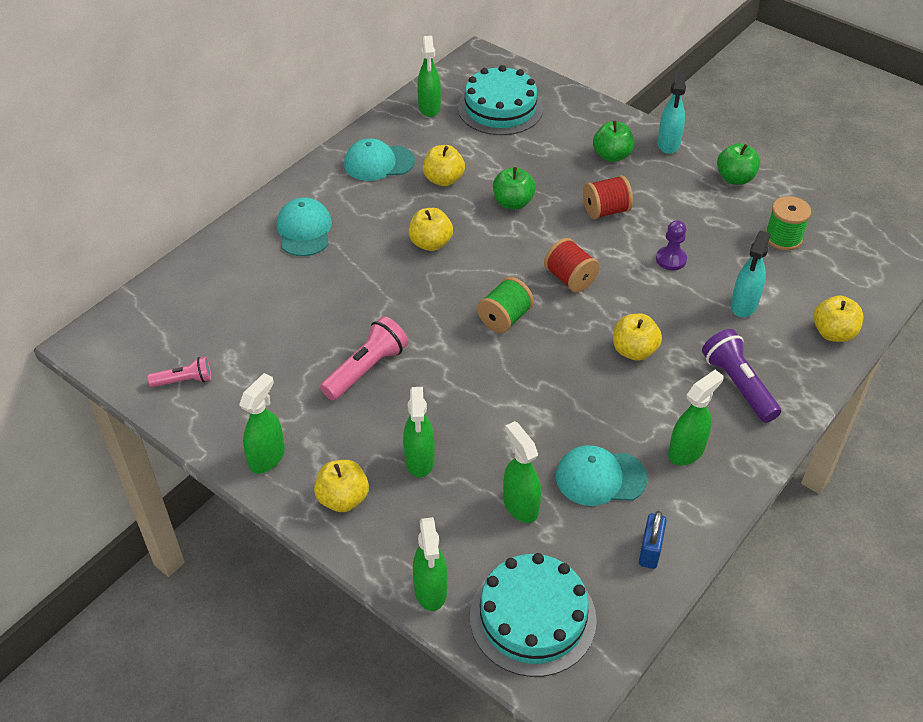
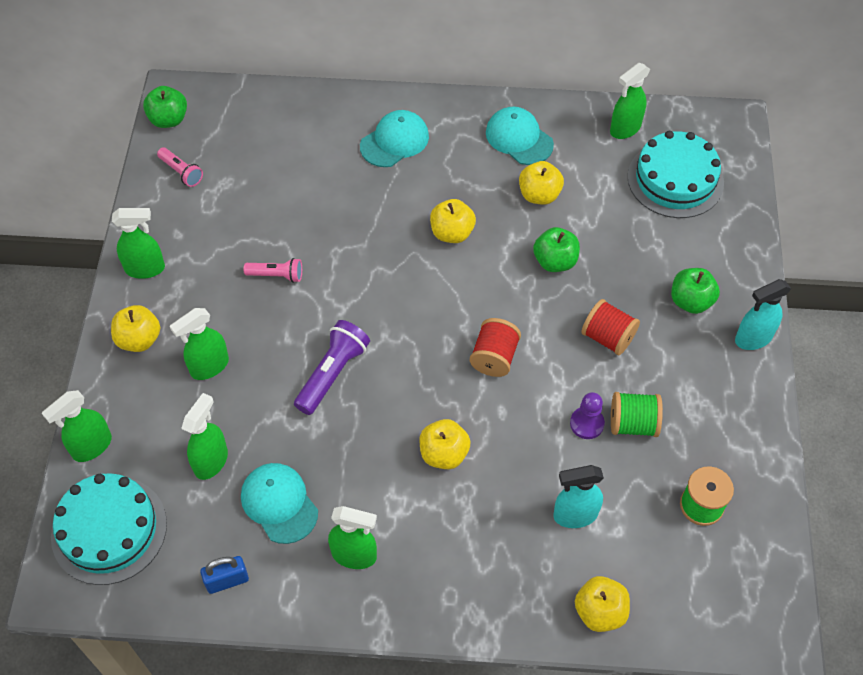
camera: 55 degrees right, 10 degrees up
pink flashlight [320,316,408,400] -> pink flashlight [244,258,302,283], size x0.61
green spool [477,277,534,333] -> green spool moved to [611,392,663,437]
purple flashlight [702,329,781,423] -> purple flashlight moved to [294,320,370,415]
green apple [717,143,760,185] -> green apple moved to [143,86,187,128]

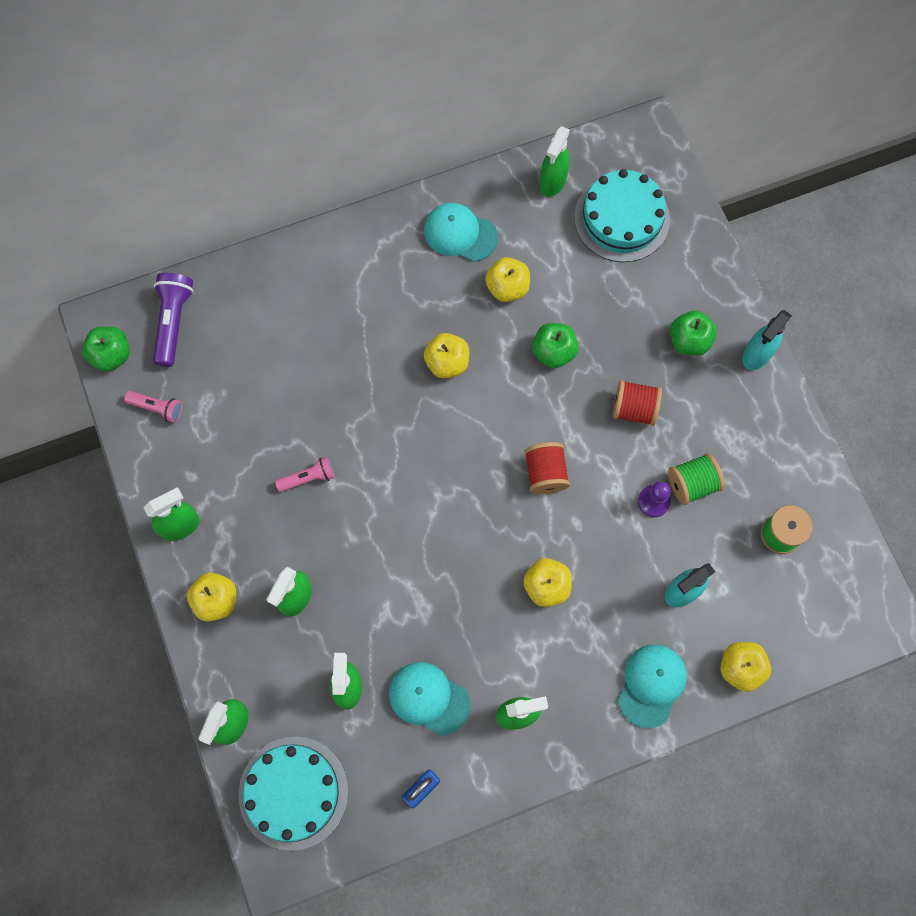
camera: 25 degrees left, 15 degrees up
purple flashlight [294,320,370,415] -> purple flashlight moved to [153,273,194,367]
turquoise cap [360,110,429,167] -> turquoise cap moved to [618,645,687,728]

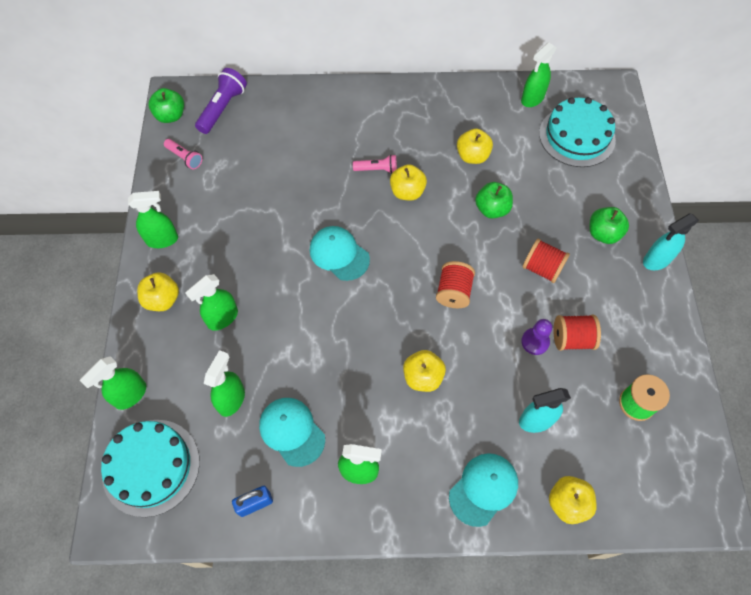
camera: 20 degrees right, 10 degrees down
pink flashlight [275,456,335,492] -> pink flashlight moved to [353,155,397,174]
turquoise cap [424,203,498,262] -> turquoise cap moved to [309,226,370,281]
green spool [668,453,725,505] -> red spool [554,315,601,351]

